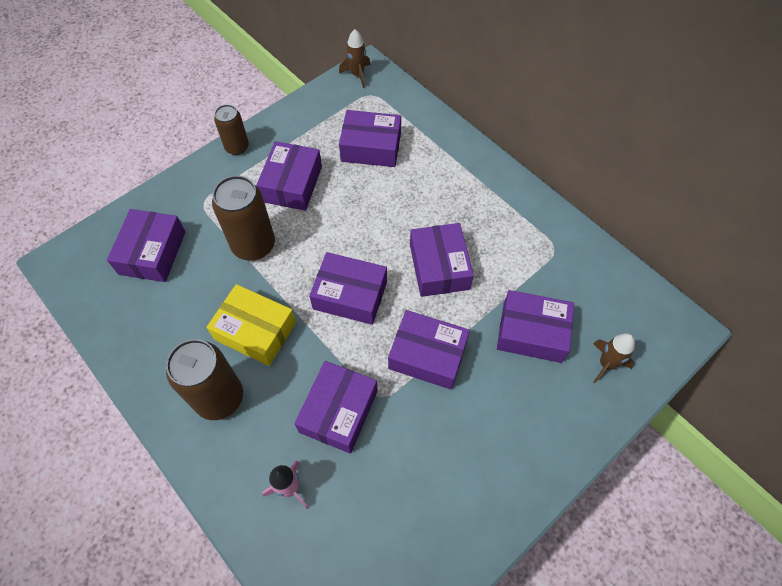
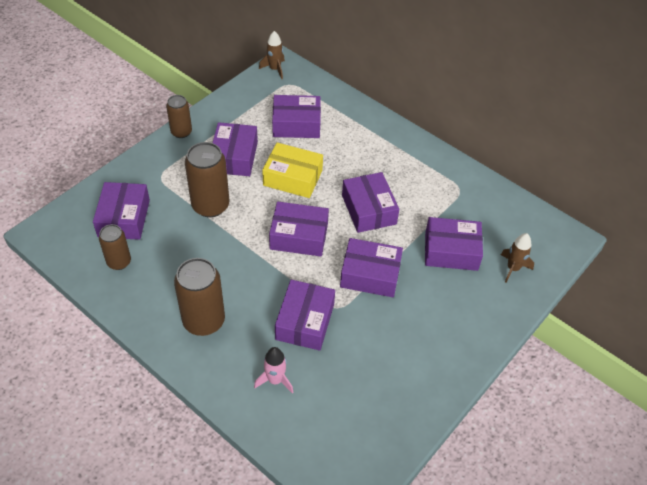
camera: 10 degrees left, 10 degrees down
yellow box [207,284,296,366] -> yellow box moved to [262,142,323,198]
none -> brown can [99,224,131,270]

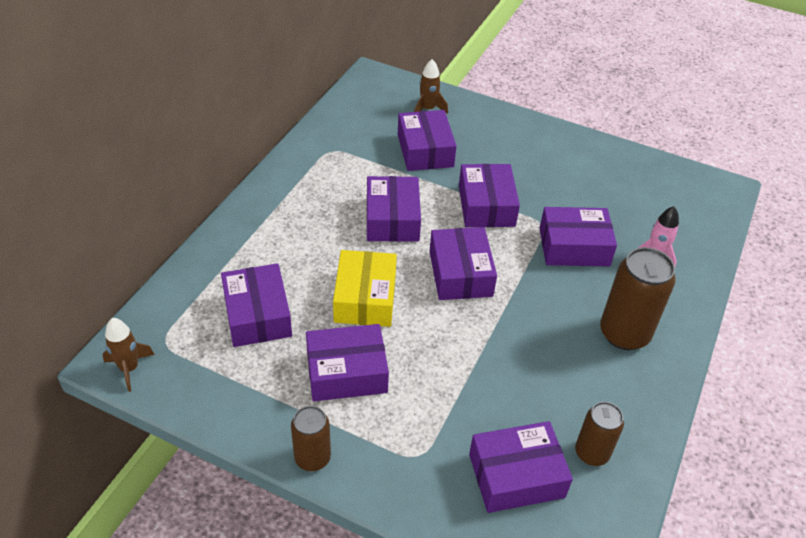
camera: 105 degrees left, 5 degrees down
brown can [185,142,229,217] -> none
purple box [342,172,399,233] -> purple box turned 60 degrees counterclockwise [367,176,421,242]

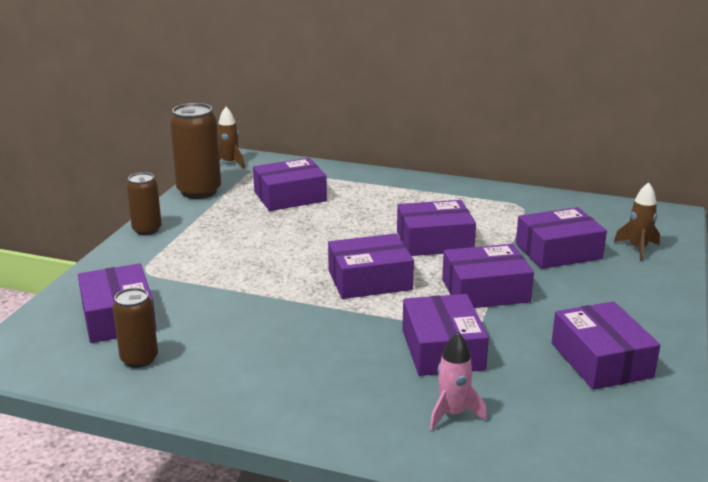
camera: 85 degrees right, 20 degrees down
purple box [306,324,389,401] -> purple box moved to [551,301,660,390]
yellow box [333,250,397,327] -> none
brown can [600,247,676,350] -> brown can moved to [170,103,221,199]

